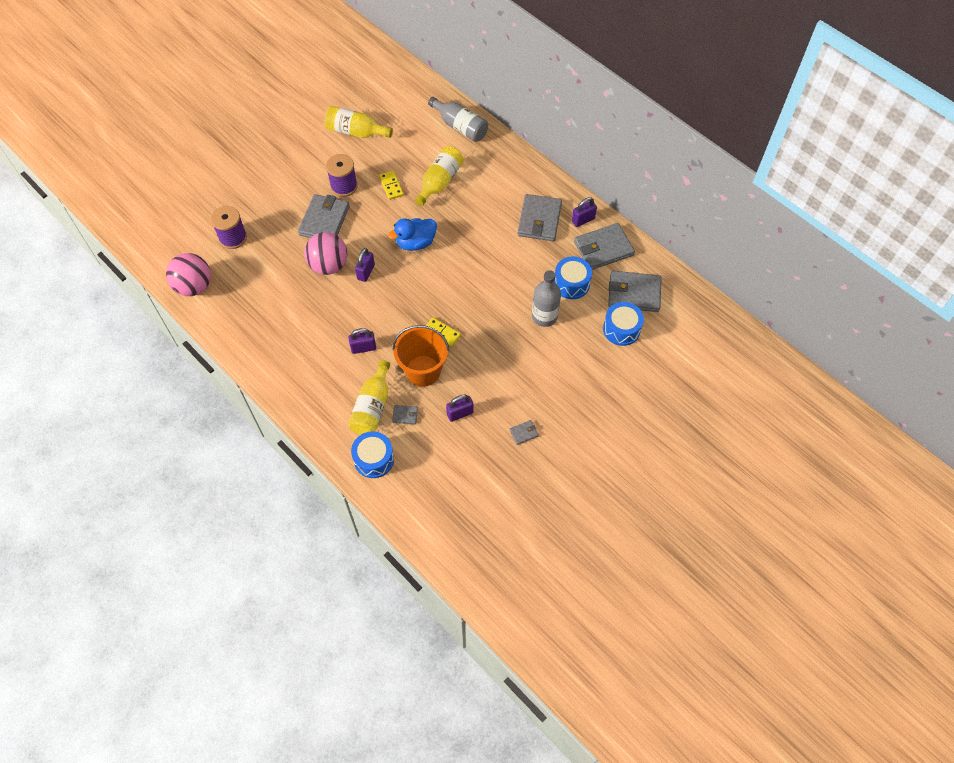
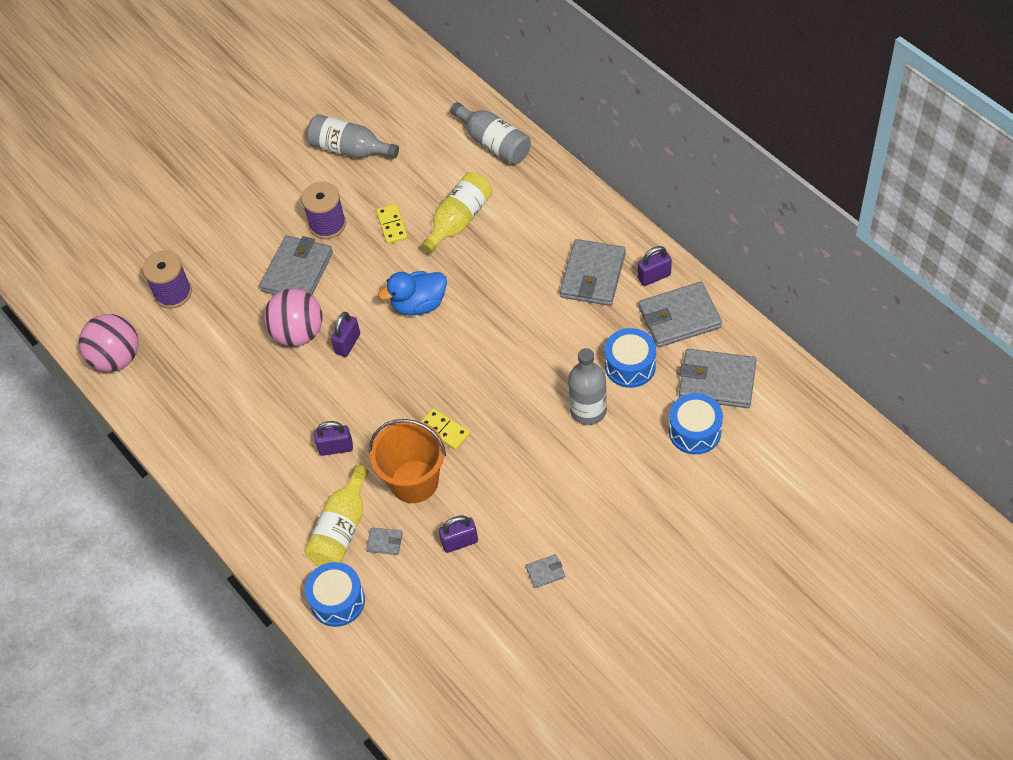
camera: 10 degrees right, 5 degrees down
yellow bottle [325,106,393,138] -> grey bottle [307,114,399,158]

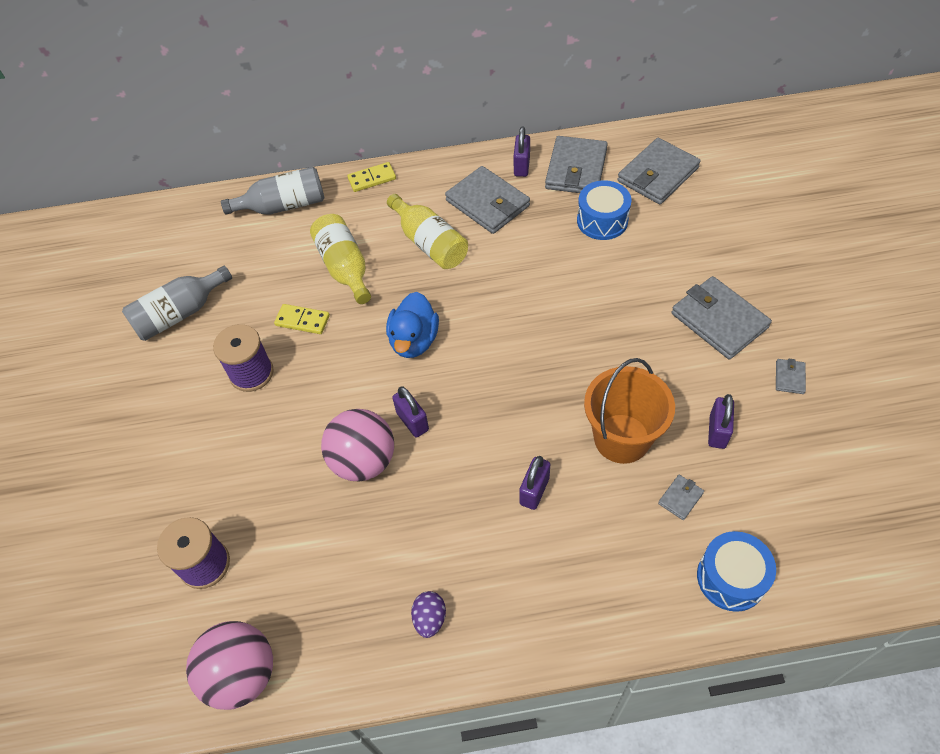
camera: 60 degrees left, 0 degrees up
grey wallet [260,235,333,295] -> grey wallet moved to [671,276,772,359]
yellow bottle [305,465,369,566] -> yellow bottle moved to [387,194,468,269]
yellow domino [421,408,470,450] -> yellow domino moved to [347,162,396,192]
grey bottle [568,348,607,425] -> none
blue drum [669,393,723,454] -> none
none -> purple egg [411,591,446,638]

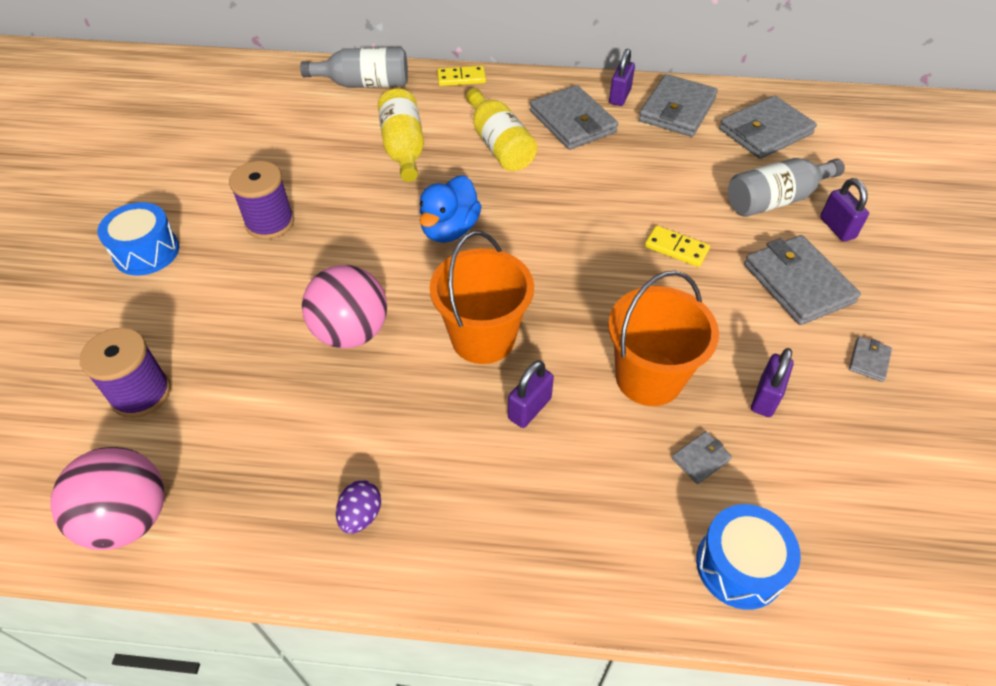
camera: 10 degrees right, 5 degrees down
grey bottle [122,265,232,341] -> grey bottle moved to [728,158,845,217]
yellow domino [274,304,330,334] -> yellow domino moved to [645,225,710,267]
purple padlock [392,386,429,438] -> purple padlock moved to [820,178,869,242]
blue drum [577,180,632,240] -> blue drum moved to [97,202,179,276]
none -> orange bucket [430,231,534,364]

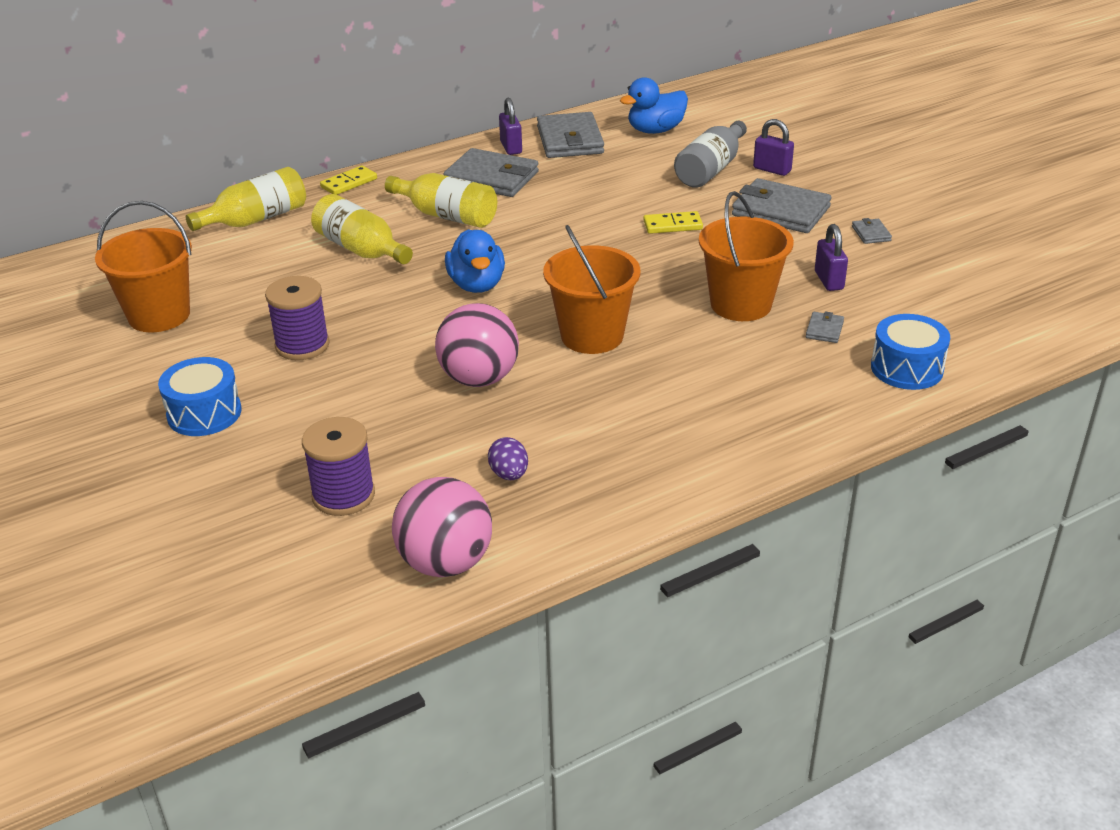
camera: 35 degrees left, 15 degrees down
grey bottle [300,47,408,88] -> yellow bottle [186,167,306,231]
purple egg [336,480,381,534] -> purple egg moved to [488,437,528,480]
purple padlock [508,360,554,428] -> none
grey wallet [719,95,817,159] -> blue duck [620,77,688,134]
none -> orange bucket [95,201,192,332]

